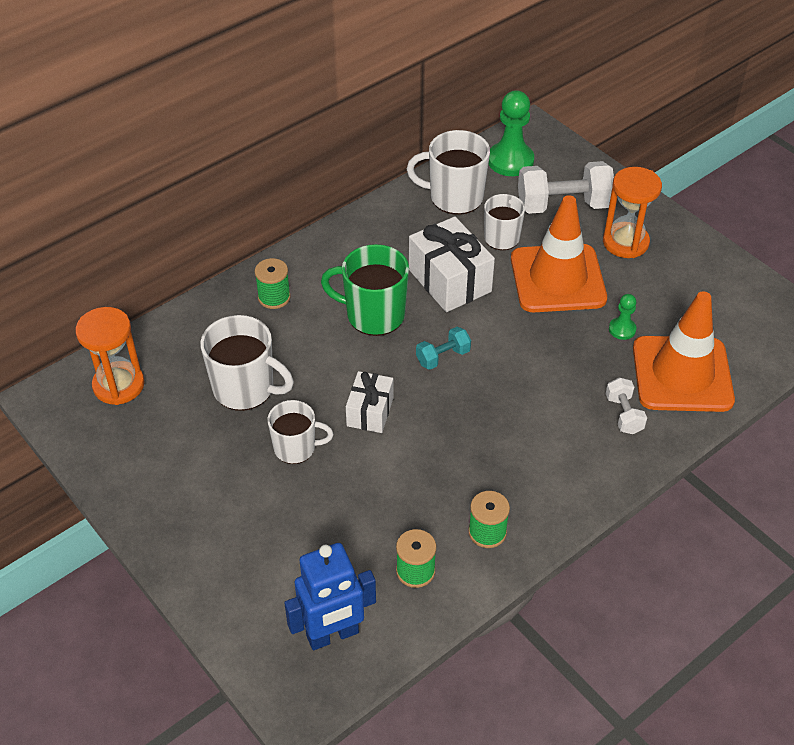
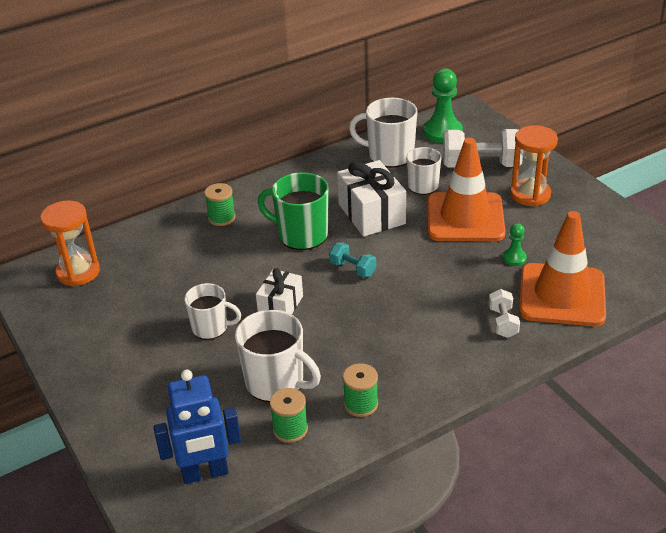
camera: 10 degrees right, 10 degrees down
white mug [200,315,294,411] -> white mug moved to [235,310,321,402]
turquoise dumbbell [416,327,471,370] -> turquoise dumbbell turned 60 degrees clockwise [329,242,376,278]

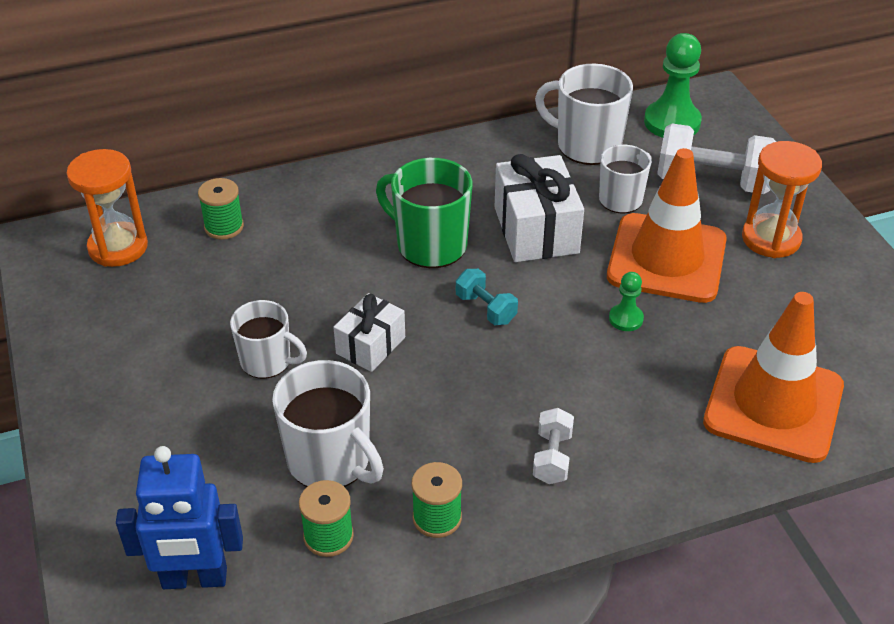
camera: 10 degrees right, 5 degrees up
green spool [204,183,236,226] -> green spool moved to [198,178,244,240]
white dumbbell [489,289,520,338] -> white dumbbell moved to [533,408,574,484]
green pawn [502,223,527,266] -> green pawn moved to [609,272,644,331]

